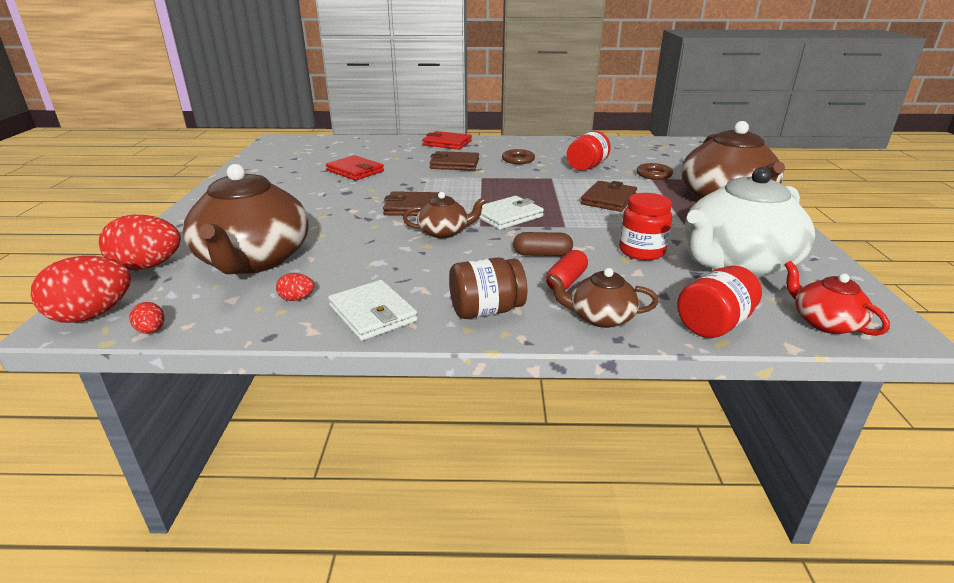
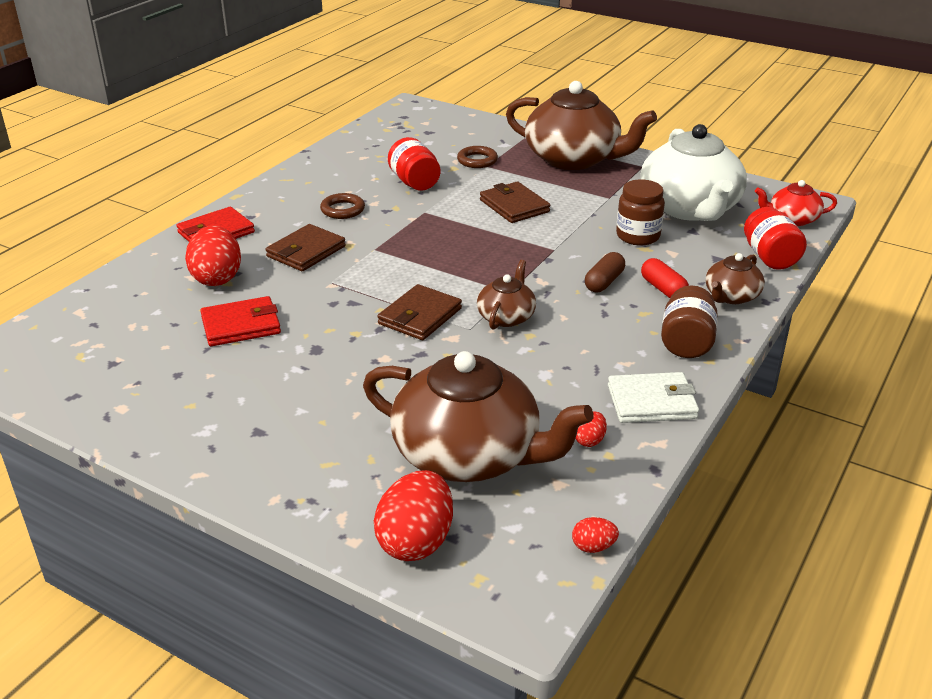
camera: 60 degrees left, 5 degrees up
red egg [31,256,131,323] -> red egg moved to [185,225,241,286]
white wallet [479,196,544,230] -> none
red jar [619,193,672,260] -> brown jar [616,179,665,245]

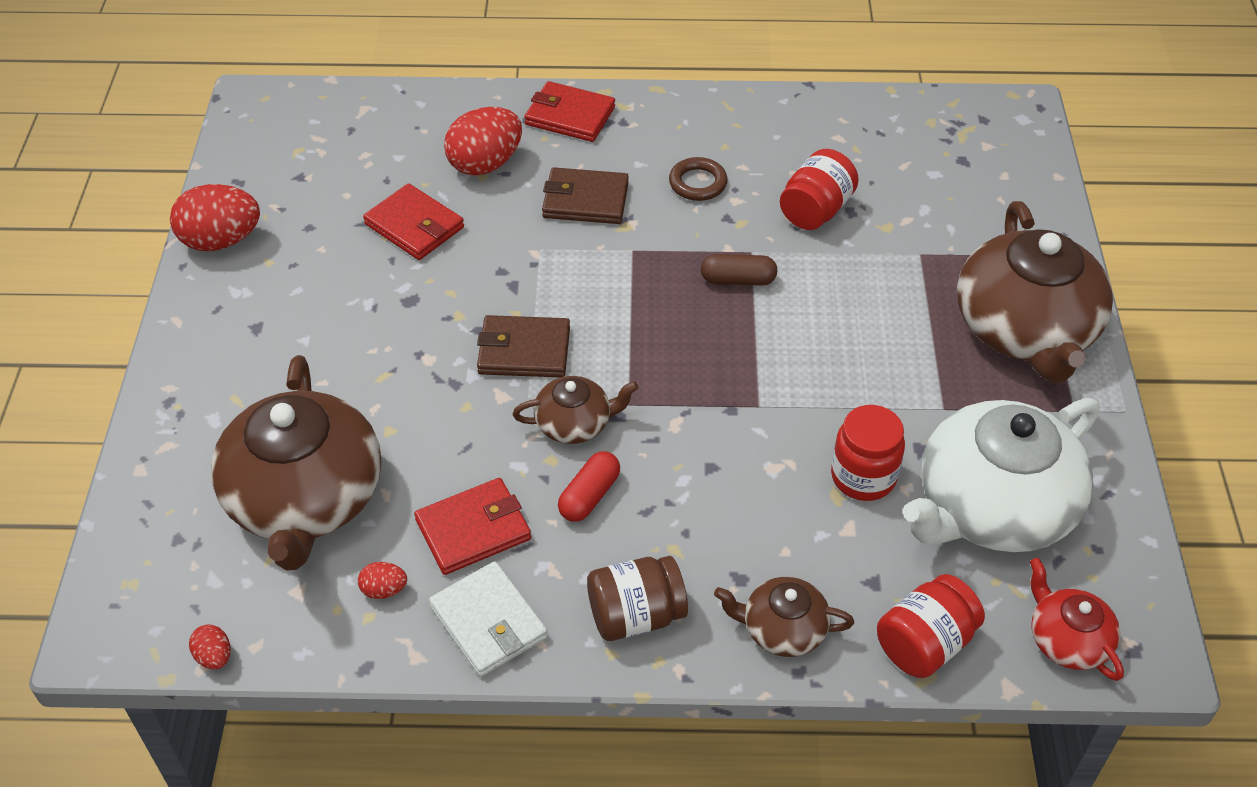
camera: 60 degrees right, 15 degrees up
red egg [374,470,453,561] -> red egg moved to [170,184,260,251]
brown ring [457,146,498,168] -> none
brown wallet [480,182,550,223] -> none
brown capsule [585,252,625,292] -> brown capsule moved to [701,254,777,286]
brown jar [616,179,665,245] -> red jar [831,405,905,501]
red capsule [641,258,689,298] -> red capsule moved to [558,451,620,522]
none -> red wallet [414,478,531,575]

